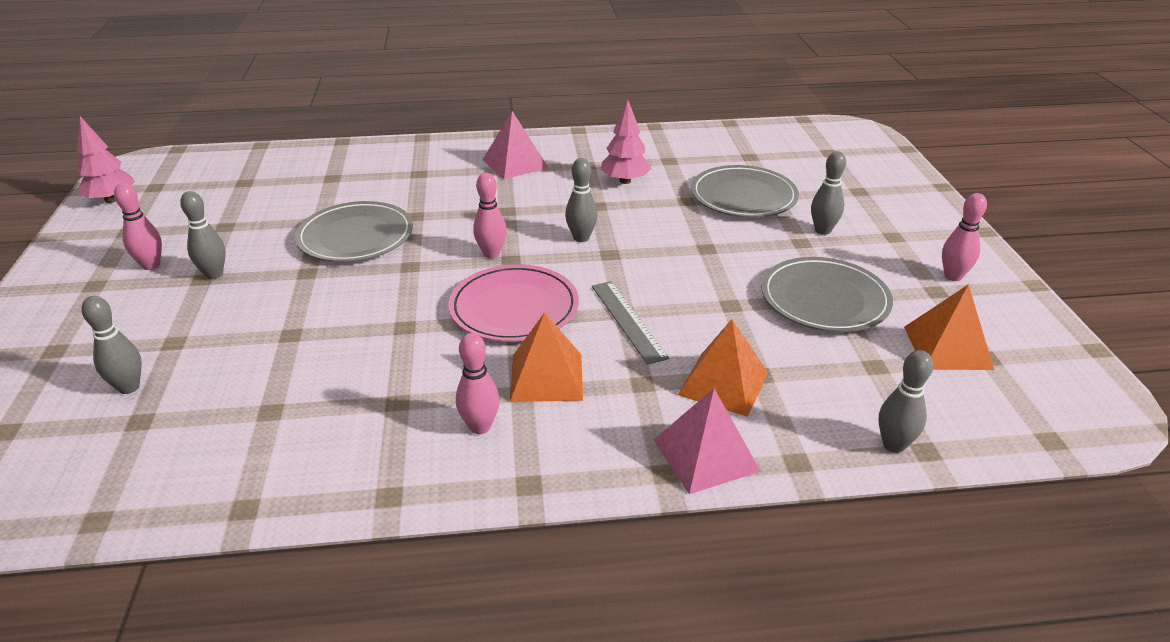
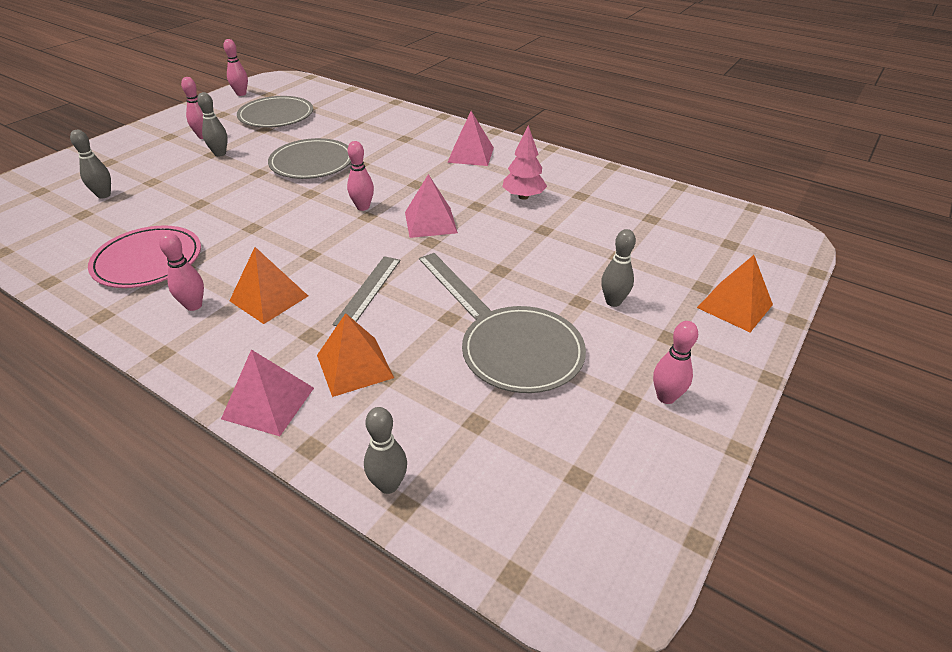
camera: 40 degrees right, 5 degrees up
pink tree [77,116,135,203] -> pink bowling pin [223,39,248,96]
pink plate [448,264,579,342] -> pink plate moved to [88,226,201,288]
grey bowling pin [565,158,598,242] -> pink pyramid [405,174,458,238]
grey plate [691,165,799,218] -> grey plate moved to [237,96,313,128]
orange pyramid [904,284,994,370] -> orange pyramid moved to [697,255,773,332]
none -> grey ruler [419,253,491,320]

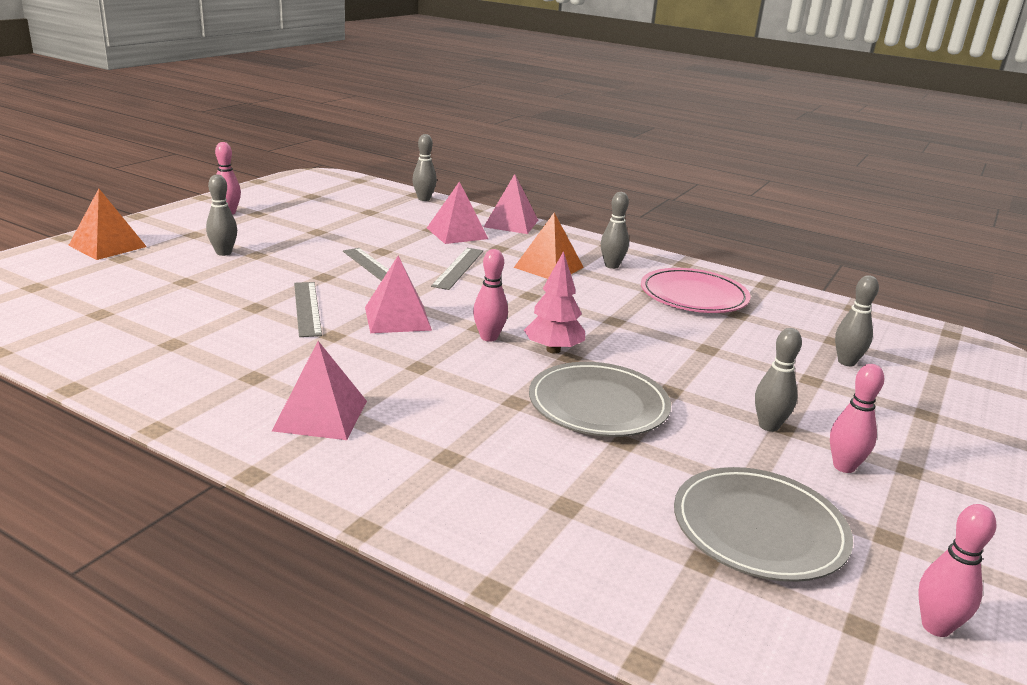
camera: 175 degrees right, 15 degrees down
pink bowling pin [159,232,204,311] -> grey bowling pin [601,192,629,269]
orange pyramid [317,313,394,397] -> pink pyramid [427,181,488,244]
grey plate [462,306,586,393] -> none
pink tree [502,125,547,200] -> pink tree moved to [524,251,585,354]
none -> grey ruler [294,282,322,337]

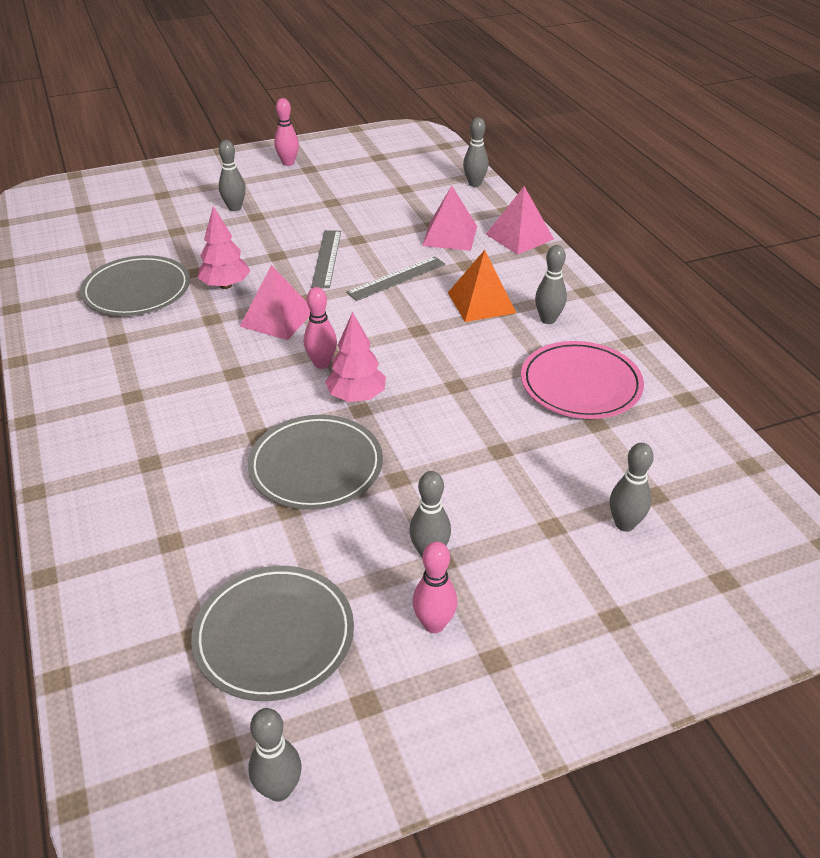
camera: 40 degrees right, 15 degrees up
orange pyramid [68,189,147,260] -> none
pink pyramid [272,341,367,440] -> none
grey ruler [294,282,322,337] -> pink tree [197,206,250,289]
pink bowling pin [918,504,996,637] -> grey bowling pin [248,708,302,802]
none -> grey plate [80,255,190,316]

